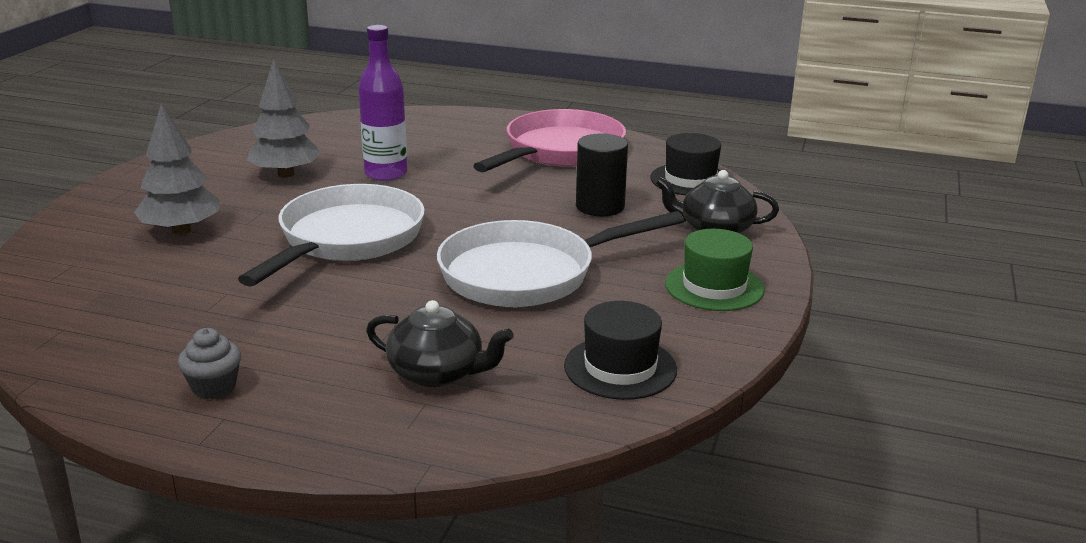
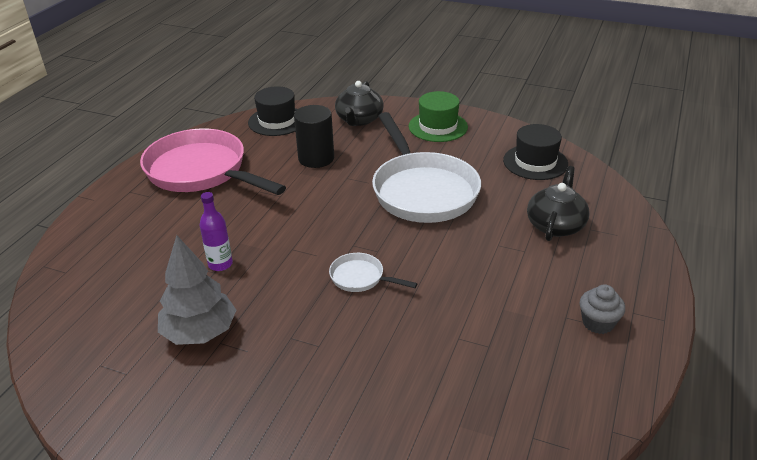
camera: 85 degrees left, 10 degrees up
grey tree [134,104,220,235] -> none
white pan [238,184,425,287] -> white pan [329,253,418,292], size x0.44
purple bottle [358,25,408,181] -> purple bottle [200,192,233,271], size x0.60

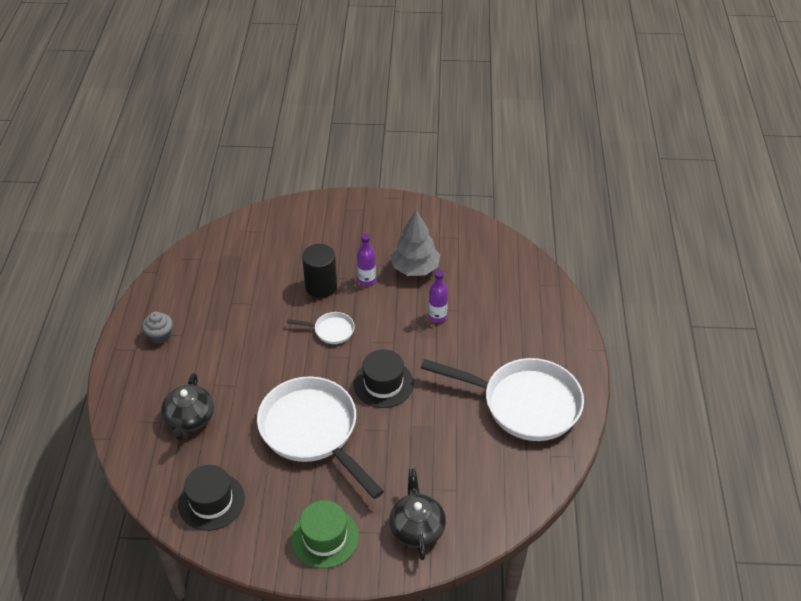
camera: 160 degrees right, 10 degrees up
pink pan [140,129,286,195] -> white pan [421,358,584,441]
black hat [248,86,298,136] -> black hat moved to [353,349,414,408]
black cylinder [294,105,334,168] -> black cylinder moved to [302,244,337,298]
none -> purple bottle [357,234,376,286]

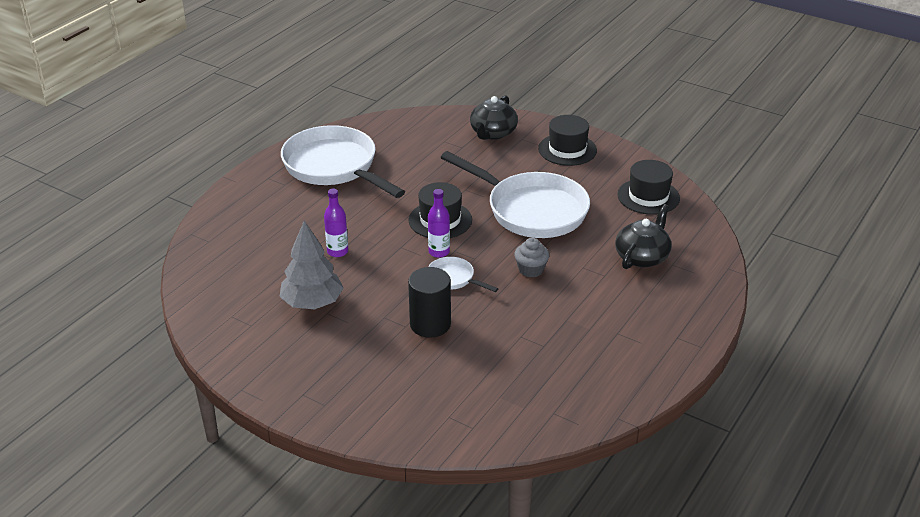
camera: 150 degrees left, 10 degrees down
grey cupcake [142,312,173,344] -> grey cupcake moved to [514,238,549,278]
white pan [257,376,384,499] -> white pan turned 45 degrees counterclockwise [440,151,590,238]
green hat [291,500,359,568] -> black hat [538,115,597,166]
purple bottle [357,234,376,286] -> purple bottle moved to [428,189,450,258]

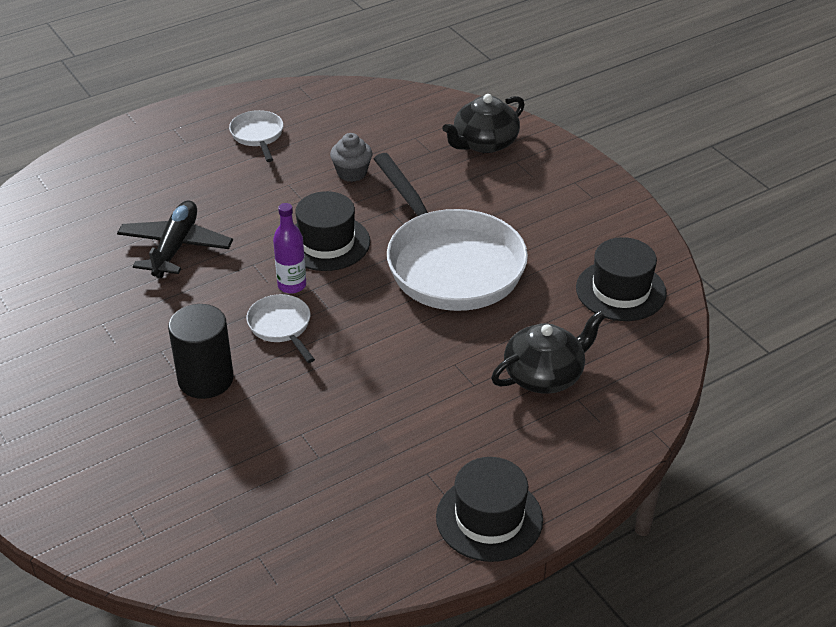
camera: 25 degrees right, 5 degrees up
grey tree [279,220,344,309] -> none
white pan [281,125,405,198] -> white pan [229,110,283,162], size x0.44
purple bottle [324,189,348,257] -> black plane [117,200,233,278]
grey cupcake [514,238,549,278] -> grey cupcake moved to [330,133,372,182]
black hat [538,115,597,166] -> black hat moved to [436,457,543,562]

